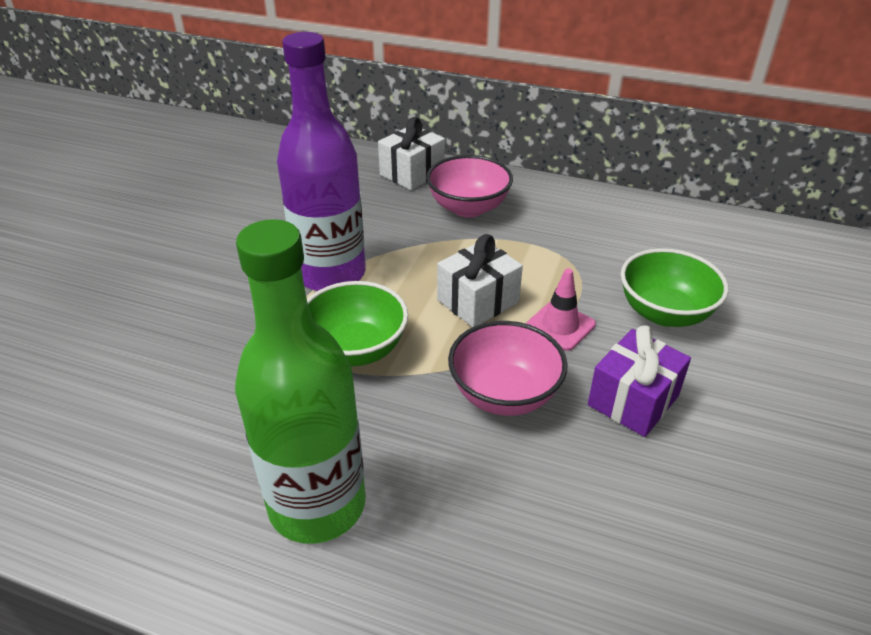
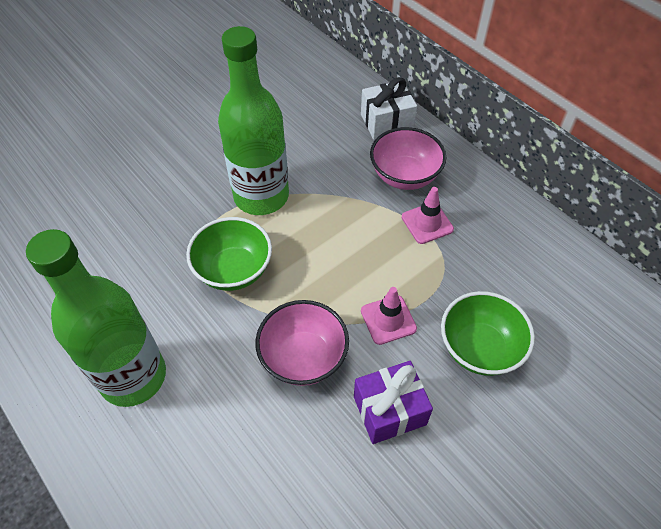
camera: 30 degrees right, 15 degrees up
purple bottle [277,32,366,291] -> green bottle [218,26,289,215]
white gift [437,234,523,327] -> none
none -> pink traffic cone [402,187,454,244]

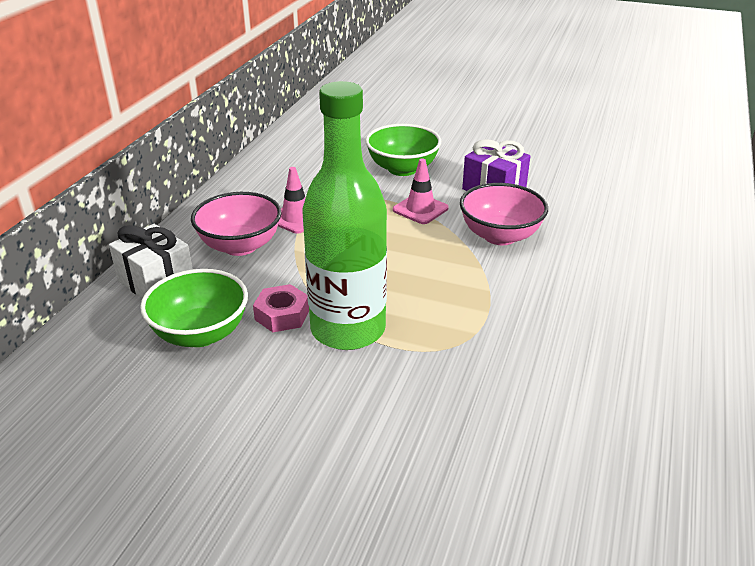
camera: 120 degrees left, 20 degrees down
green bottle [26,229,166,407] -> none
green bowl [186,217,272,291] -> green bowl moved to [140,269,248,347]
none -> pink nut [253,284,309,332]

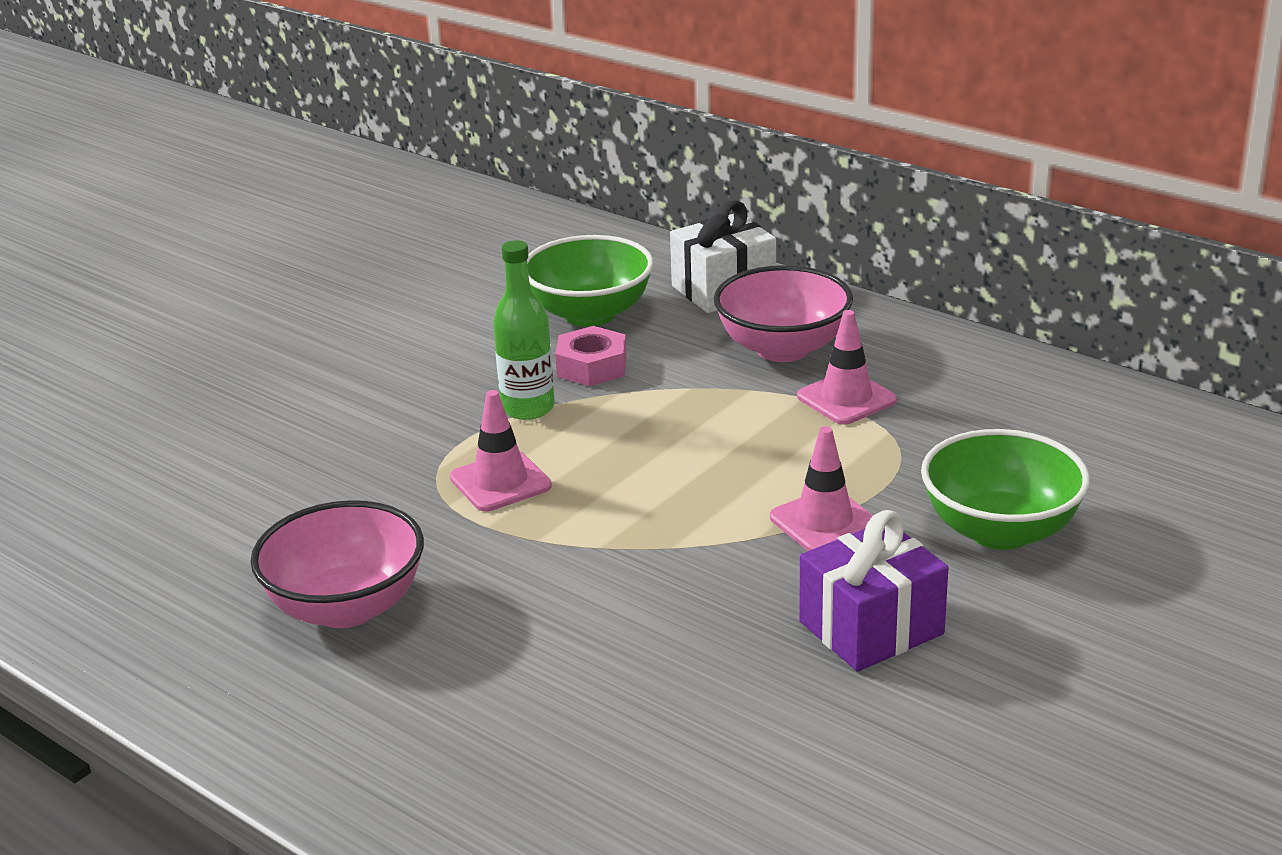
camera: 110 degrees right, 5 degrees down
green bottle [303,81,387,350] -> green bottle [493,240,555,420], size x0.51
pink bowl [460,183,548,245] -> pink bowl moved to [250,500,424,628]
none -> pink traffic cone [450,390,552,511]

